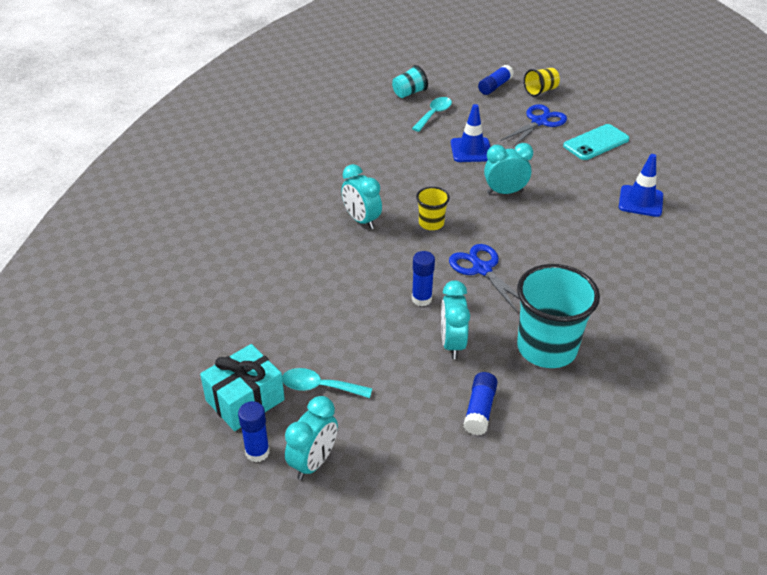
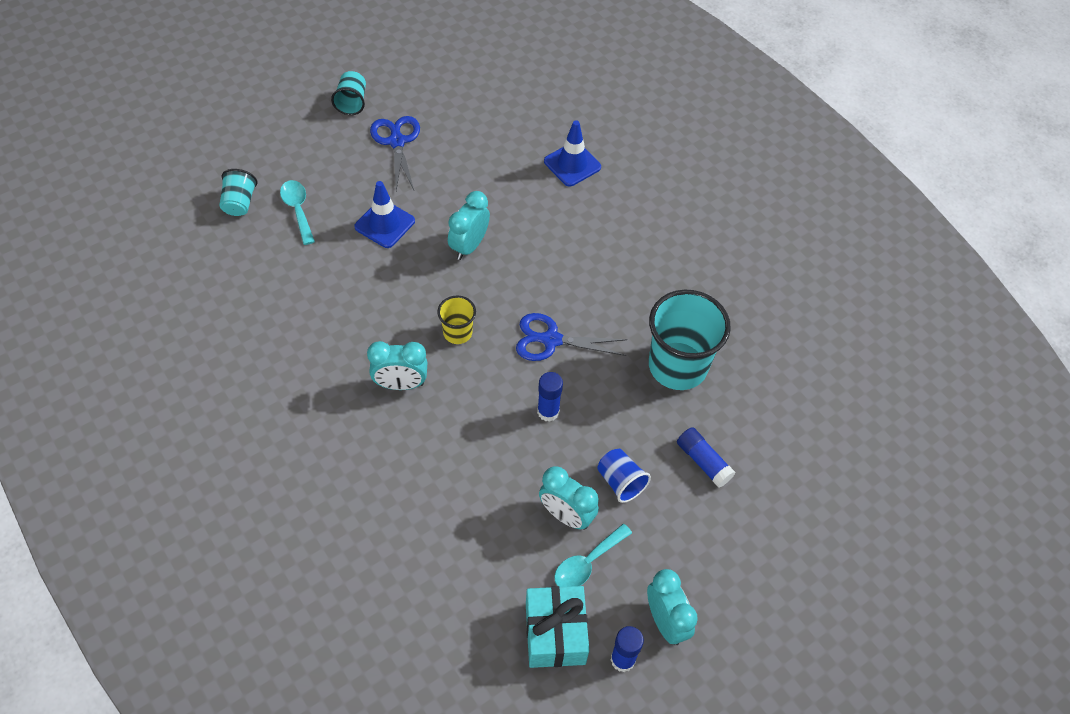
camera: 55 degrees left, 15 degrees up
turquoise clock [441,281,470,359] -> turquoise clock moved to [539,466,599,530]
blue glue stick [478,65,514,95] -> none
yellow cup [524,68,560,97] -> turquoise cup [331,71,366,115]
turquoise phone [563,124,629,160] -> none
none -> blue cup [597,449,651,503]

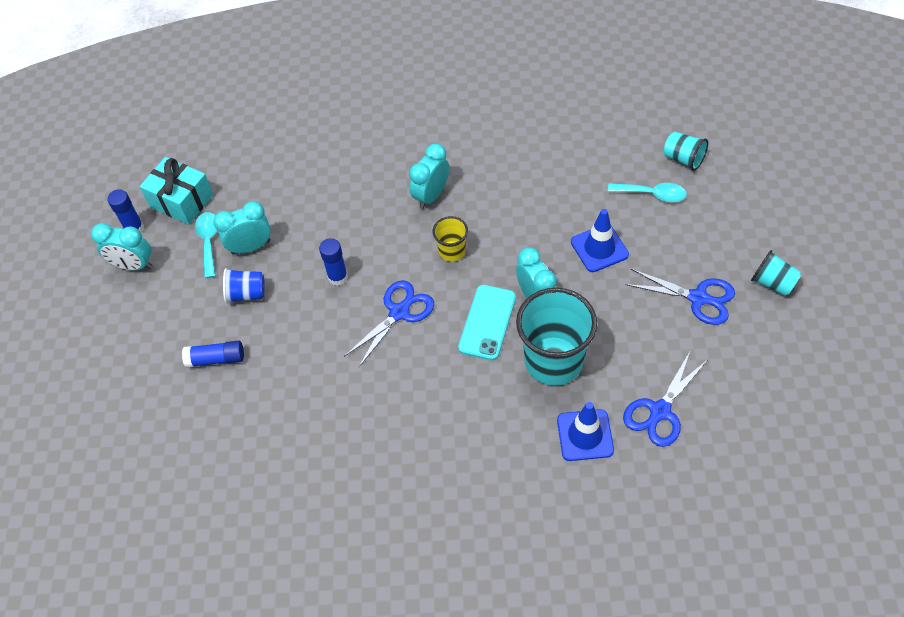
camera: 130 degrees right, 0 degrees up
turquoise cup [649,290,731,390] -> turquoise cup moved to [516,288,597,386]
none -> turquoise phone [458,285,516,360]
none -> blue scissors [623,352,707,447]

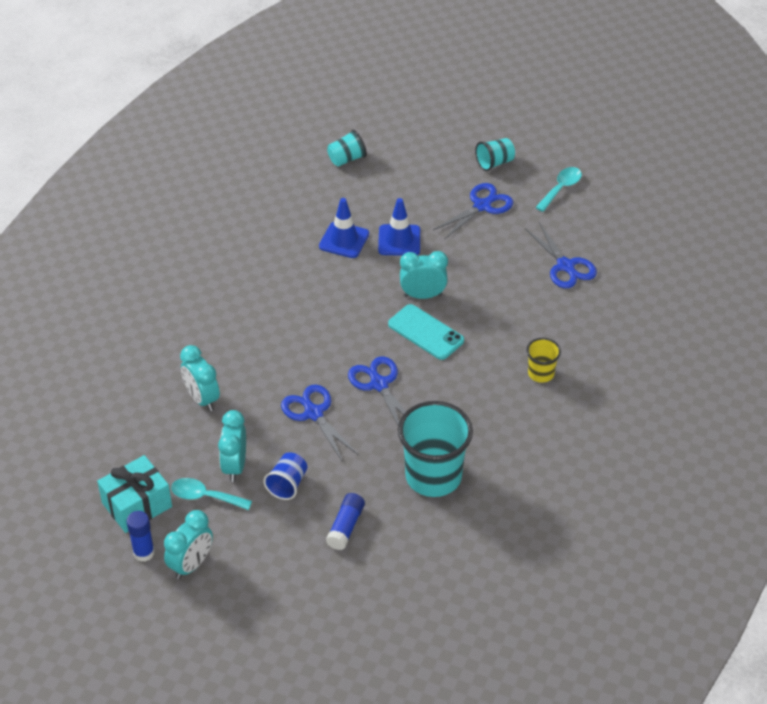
camera: 70 degrees left, 10 degrees down
blue glue stick [319,238,348,286] -> blue scissors [281,385,359,462]
turquoise clock [409,143,449,209] -> turquoise clock moved to [180,345,220,411]
yellow cup [433,216,468,262] -> yellow cup moved to [526,338,561,383]
turquoise cup [516,288,597,386] -> turquoise cup moved to [398,401,473,497]
blue traffic cone [557,402,614,461] -> blue traffic cone moved to [319,198,369,258]
turquoise spoon [608,183,687,202] -> turquoise spoon moved to [535,167,582,212]

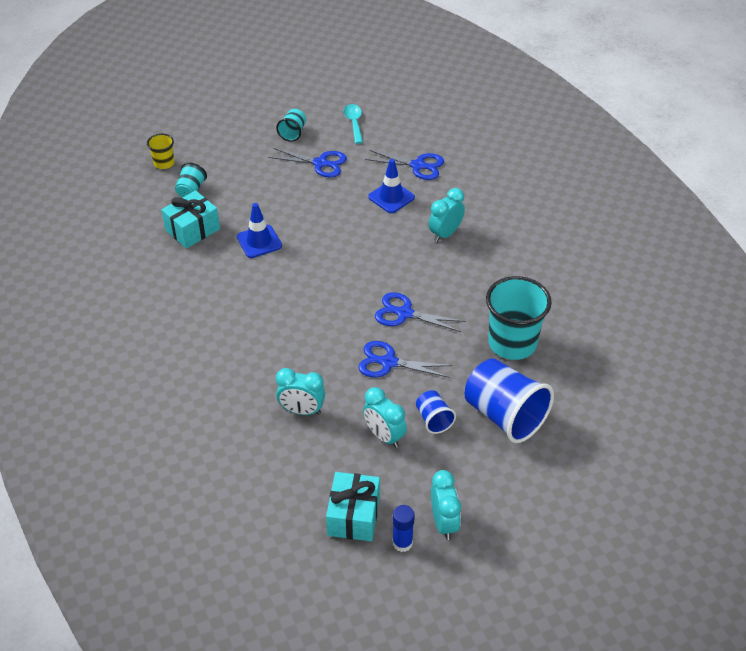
camera: 45 degrees left, 0 degrees up
turquoise spoon [171,478,252,510] -> none
blue glue stick [326,493,365,550] -> blue cup [465,358,554,443]
blue traffic cone [378,198,420,256] -> blue traffic cone moved to [368,159,415,213]
turquoise phone [388,304,464,360] -> none
turquoise clock [400,251,448,299] -> turquoise clock moved to [429,188,465,242]
blue scissors [433,183,513,240] -> blue scissors turned 105 degrees clockwise [268,148,347,178]
yellow cup [526,338,561,383] -> yellow cup moved to [147,134,174,169]
none -> turquoise gift [161,190,220,249]

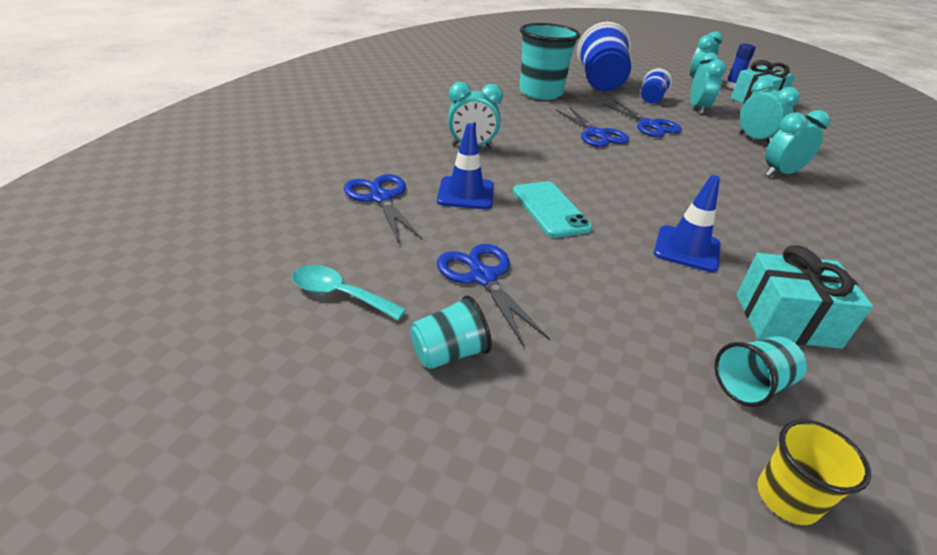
camera: 135 degrees left, 10 degrees down
turquoise spoon [344,104,363,144] -> turquoise spoon turned 75 degrees clockwise [292,265,407,320]
none -> turquoise phone [513,182,593,238]
none -> turquoise clock [765,110,830,177]

